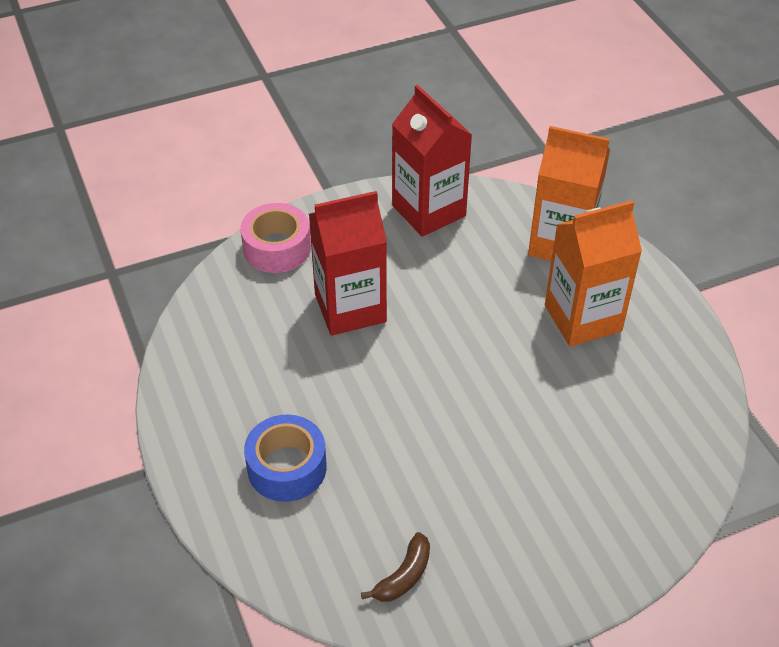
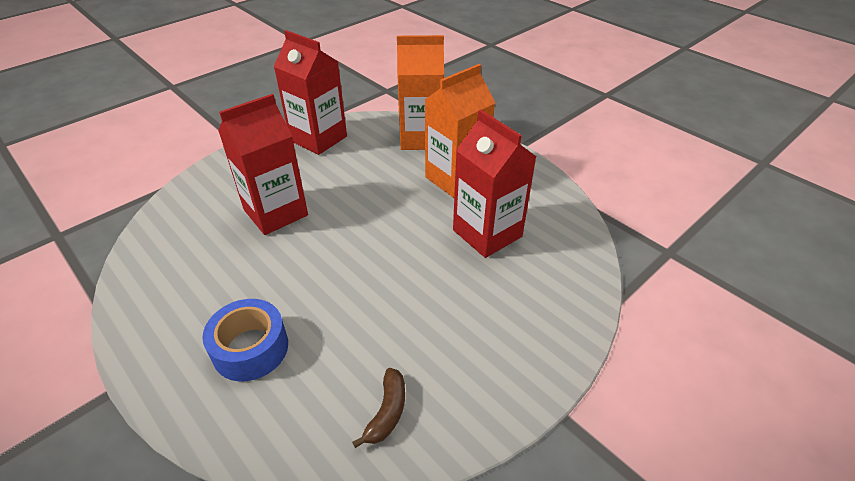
camera: 20 degrees left, 5 degrees down
pink tape [240,203,311,273] -> none
none -> red carton [453,110,536,258]

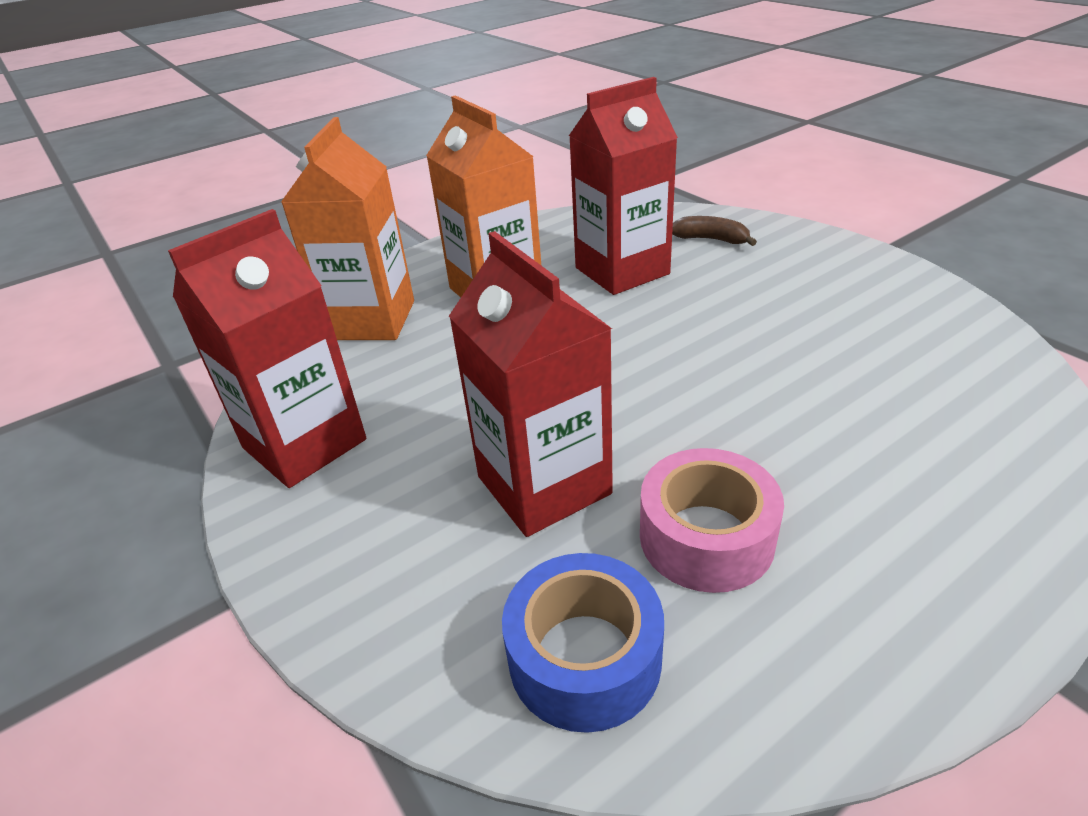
camera: 80 degrees left, 5 degrees down
blue tape [202,299,288,381] -> blue tape moved to [502,553,664,733]
brown banana [352,368,405,448] -> brown banana moved to [672,216,757,246]
none -> pink tape [640,448,784,593]

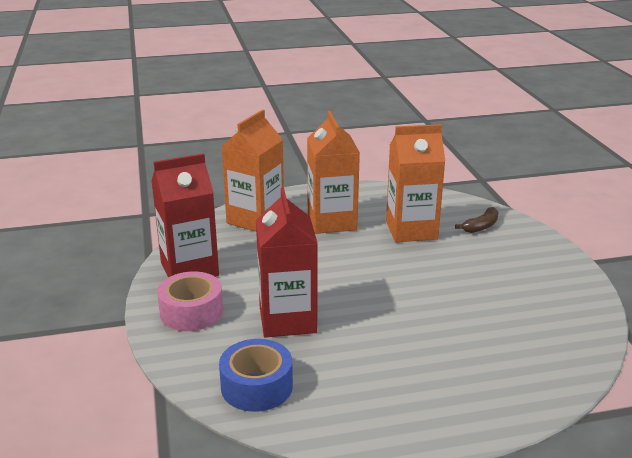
camera: 20 degrees right, 10 degrees down
red carton [569,77,678,295] -> orange carton [386,124,445,242]
pink tape [640,448,784,593] -> pink tape moved to [157,272,223,331]
brown banana [672,216,757,246] -> brown banana turned 90 degrees clockwise [455,207,498,233]

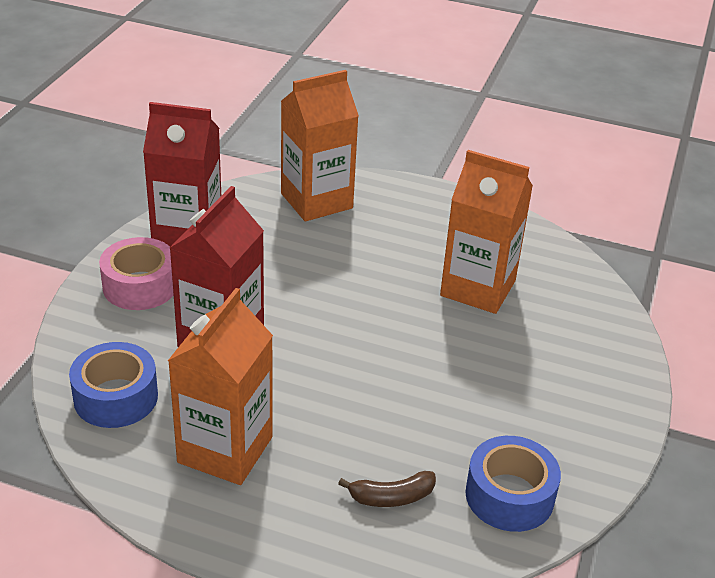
camera: 30 degrees right, 10 degrees up
orange carton [307,111,360,234] -> orange carton moved to [168,288,273,485]
brown banana [455,207,498,233] -> brown banana moved to [338,471,436,507]
none -> blue tape [465,436,561,532]

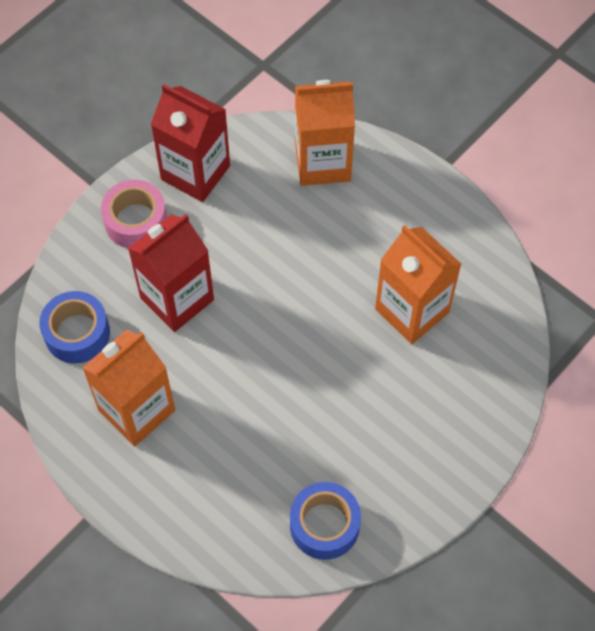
camera: 25 degrees right, 25 degrees up
brown banana [338,471,436,507] -> none

